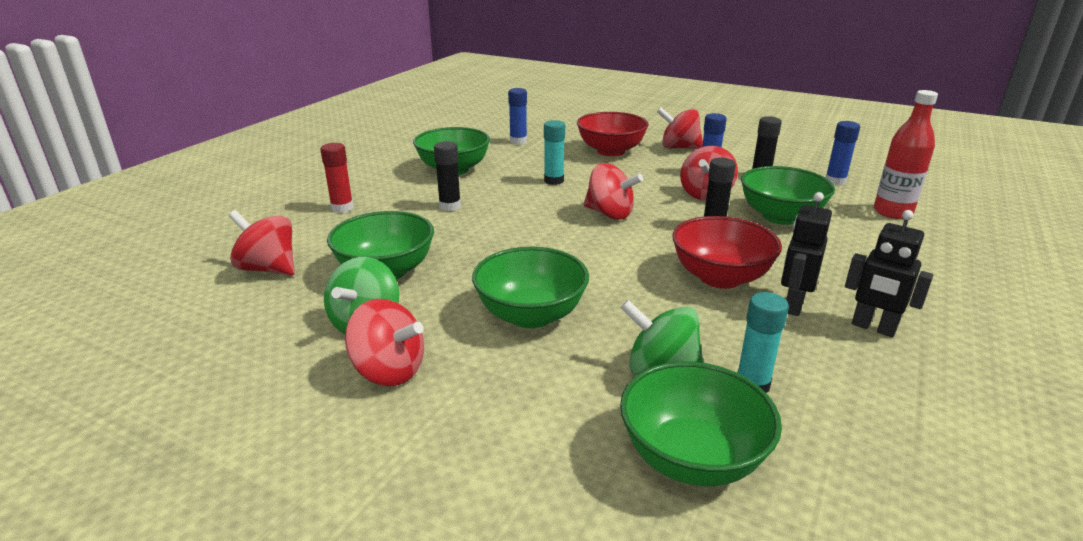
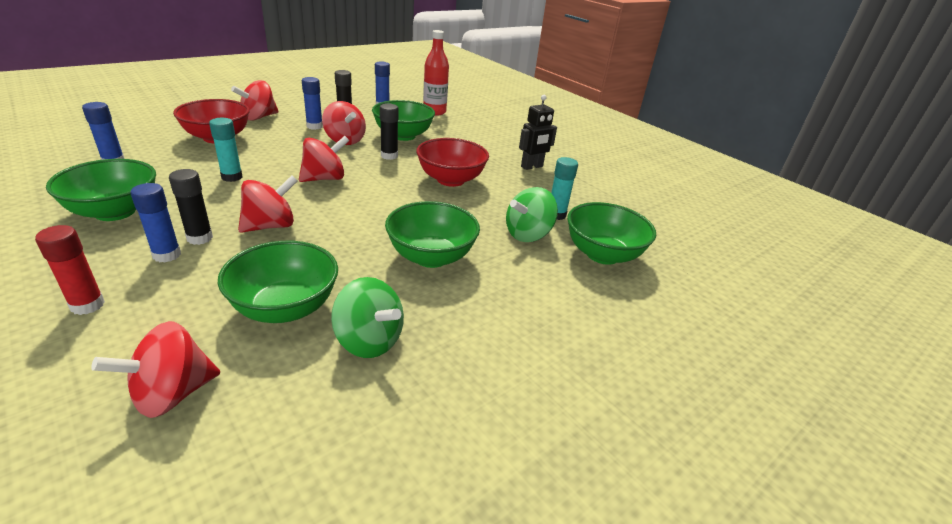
camera: 70 degrees left, 5 degrees up
red spinning top [345,299,424,386] -> red spinning top moved to [238,175,298,233]
black robot [781,192,832,316] -> none
none -> blue glue stick [130,183,181,262]

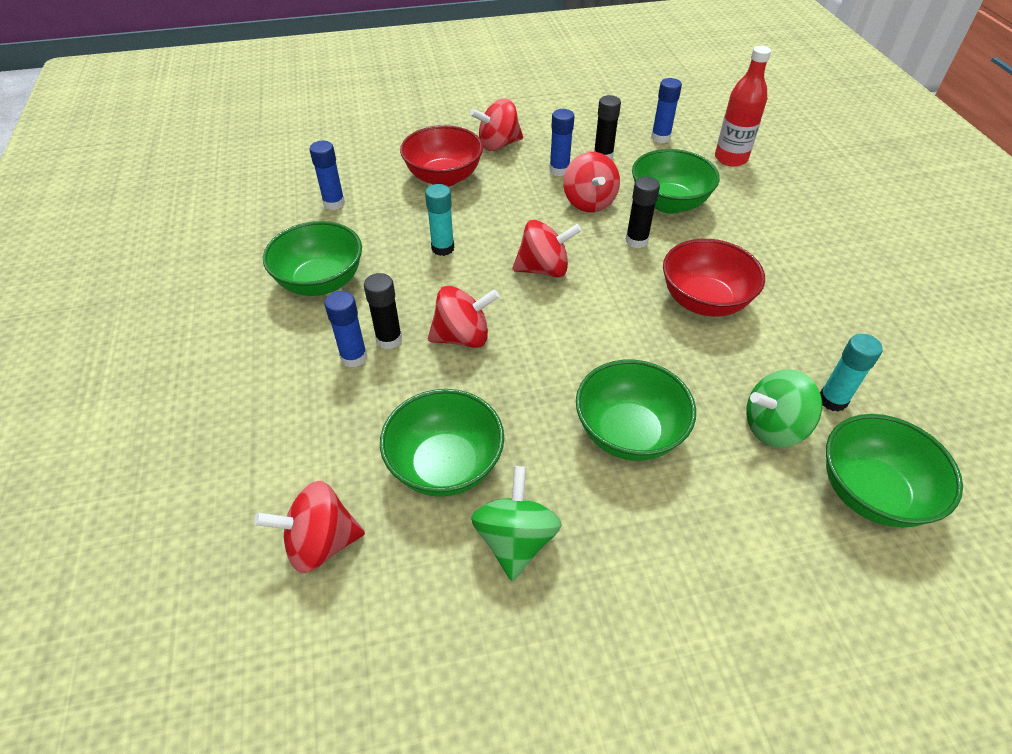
camera: 30 degrees right, 15 degrees up
red glue stick [35,225,105,315] -> none
green spinning top [331,277,404,358] -> green spinning top turned 150 degrees counterclockwise [471,466,562,581]
black robot [519,95,557,170] -> none

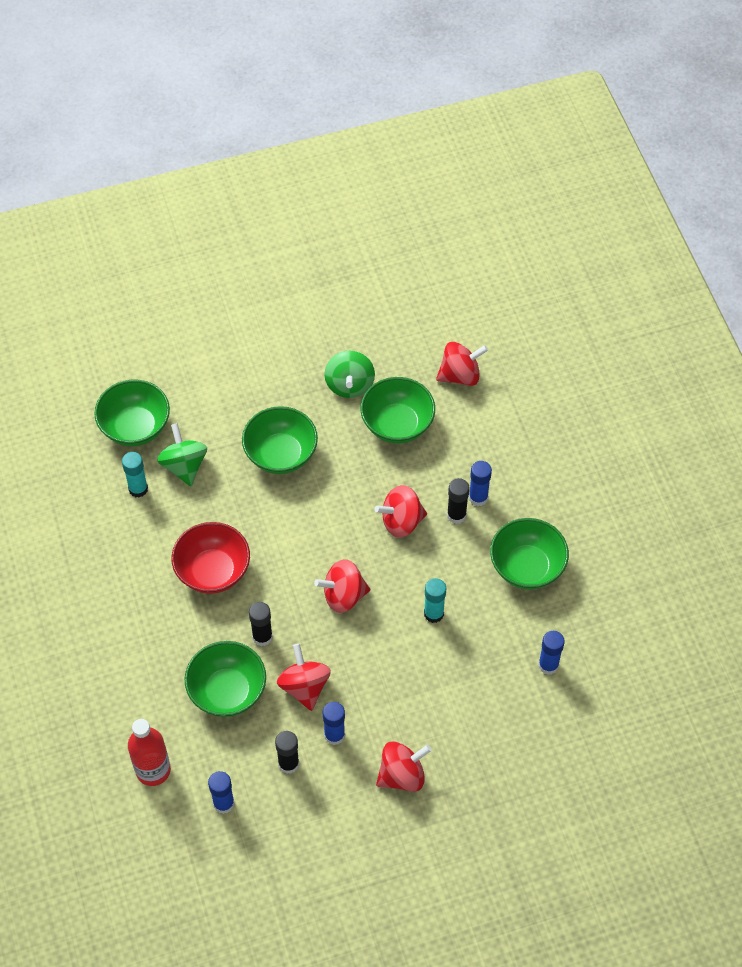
camera: 175 degrees right, 10 degrees up
red bowl [400,125,483,187] -> none
green spinning top [746,369,822,448] -> green spinning top turned 90 degrees counterclockwise [157,423,207,486]

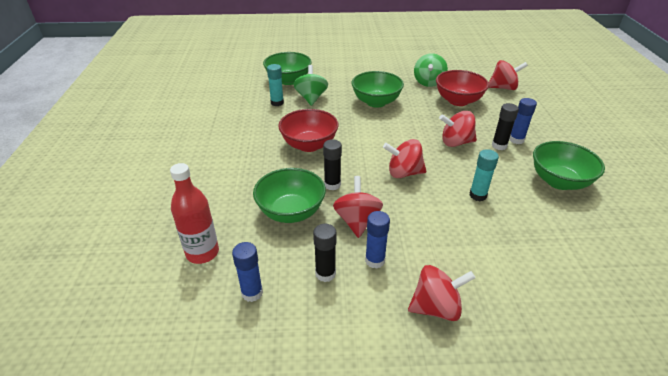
camera: 15 degrees right, 20 degrees down
green bowl [360,377,435,443] -> red bowl [436,70,489,106]
blue glue stick [538,631,565,675] -> none

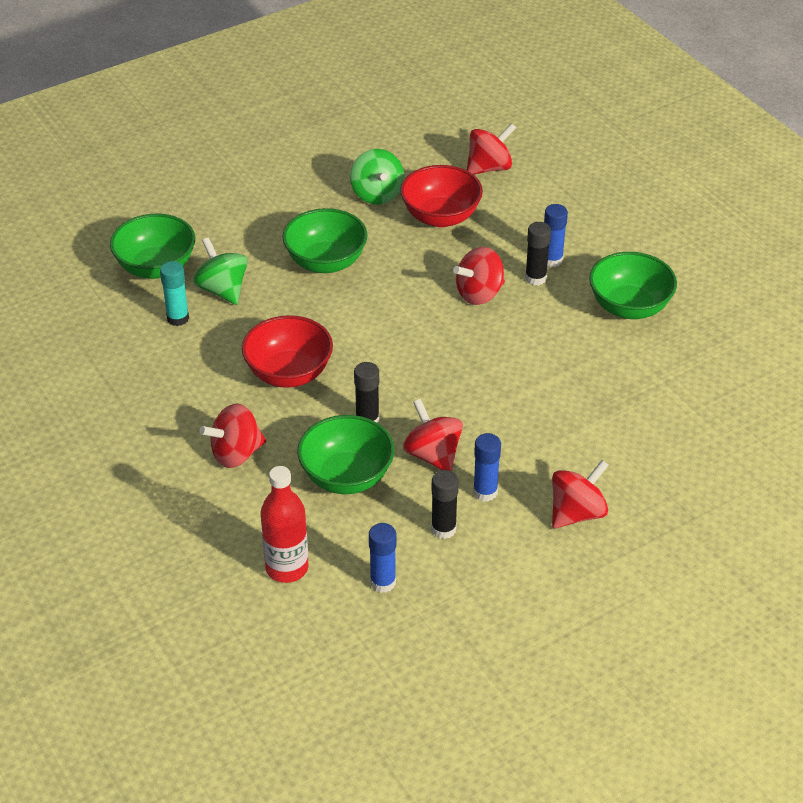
camera: 30 degrees left, 5 degrees up
red spinning top [383,139,427,178] -> red spinning top moved to [199,403,266,468]
turquoise glue stick [469,149,499,201] -> none

